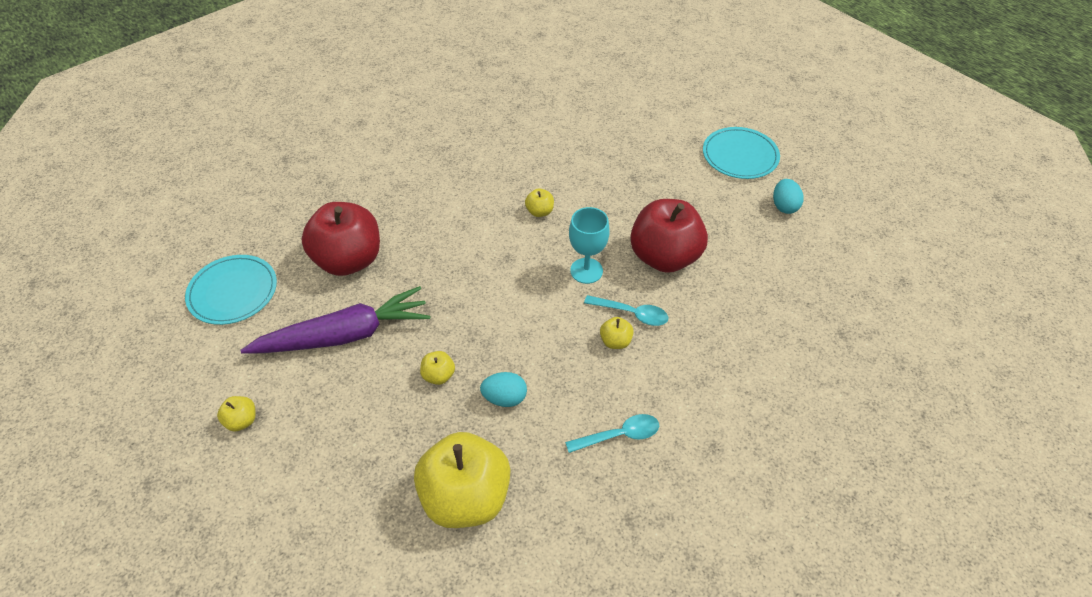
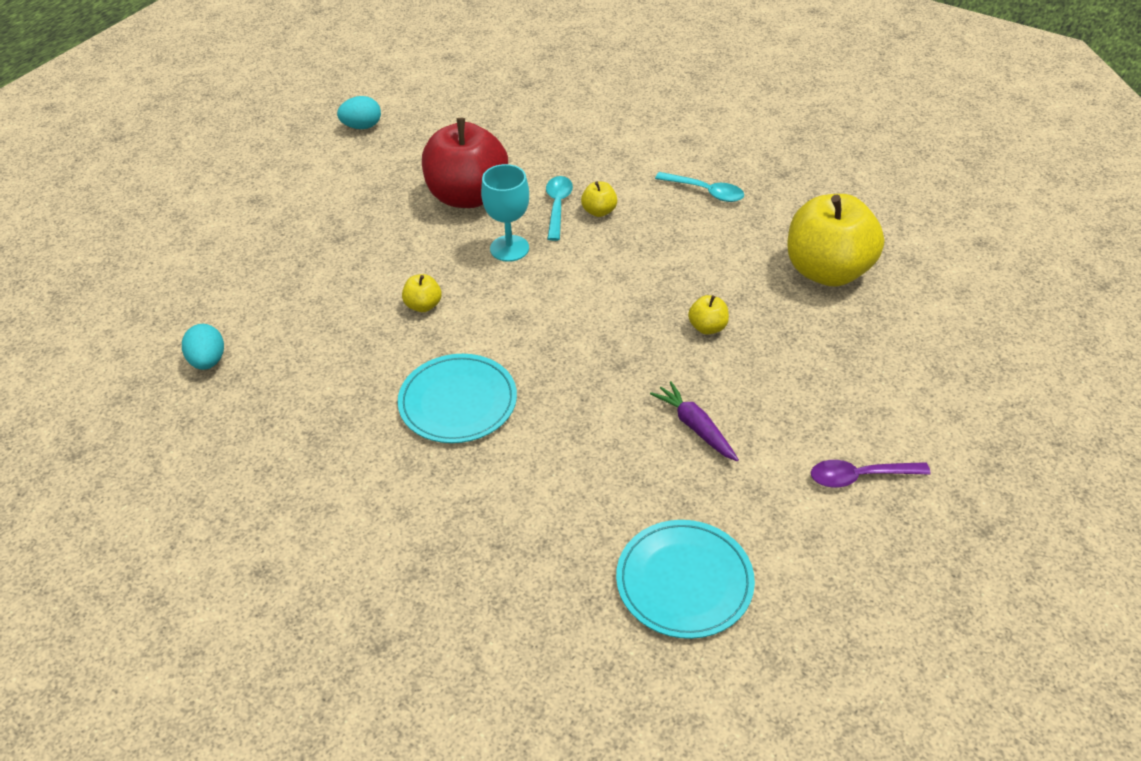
camera: 105 degrees left, 5 degrees down
yellow apple [217,396,256,432] -> purple spoon [811,460,931,487]
purple carrot [240,286,430,354] -> purple carrot [650,381,739,461], size x0.49
red apple [301,202,380,276] -> none
turquoise egg [480,372,527,407] -> turquoise egg moved to [182,324,224,370]
turquoise spoon [565,414,659,453] -> turquoise spoon turned 150 degrees clockwise [655,172,744,202]
turquoise plate [703,127,780,179] -> turquoise plate moved to [398,354,517,443]

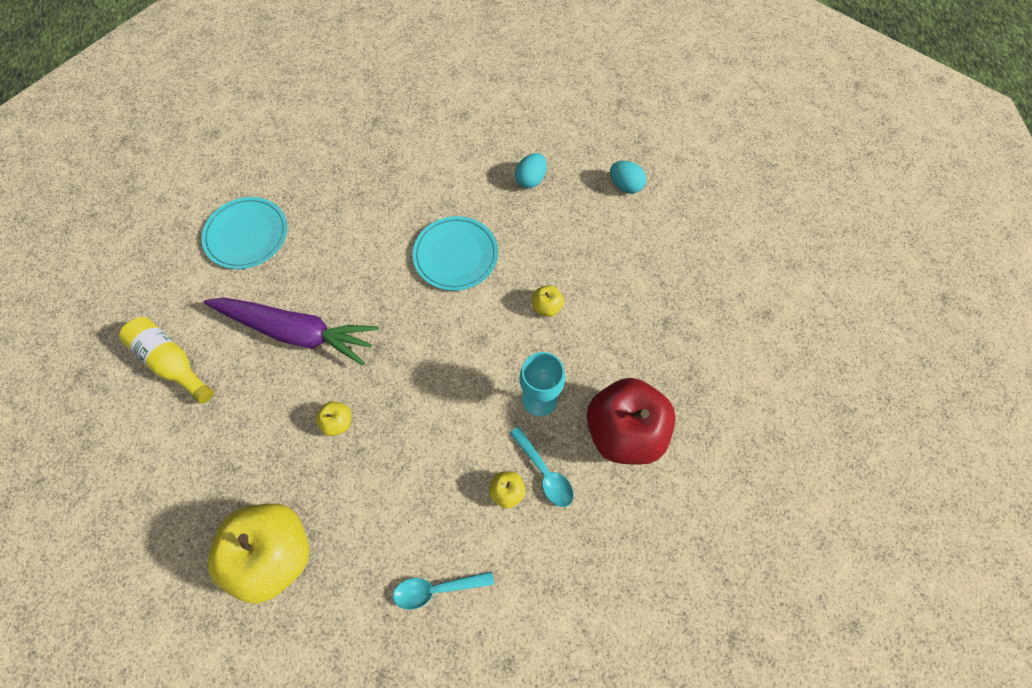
camera: 140 degrees right, 20 degrees up
turquoise egg [337,96,381,129] -> turquoise egg moved to [515,153,547,188]
purple carrot [650,381,739,461] -> purple carrot [204,298,378,366], size x2.02
purple spoon [811,460,931,487] -> yellow bottle [119,317,214,404]

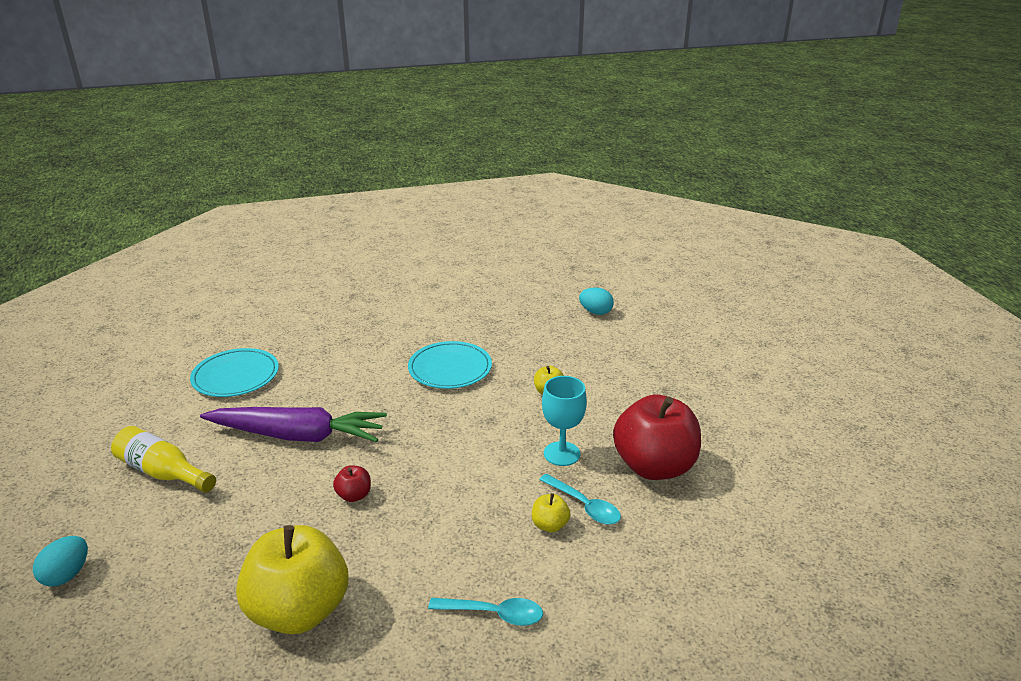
camera: 10 degrees left, 35 degrees down
yellow apple [316,401,351,436] -> red apple [333,465,371,502]
turquoise spoon [393,571,494,610] -> turquoise spoon turned 150 degrees counterclockwise [428,598,543,626]
turquoise egg [515,153,547,188] -> turquoise egg moved to [33,536,88,587]

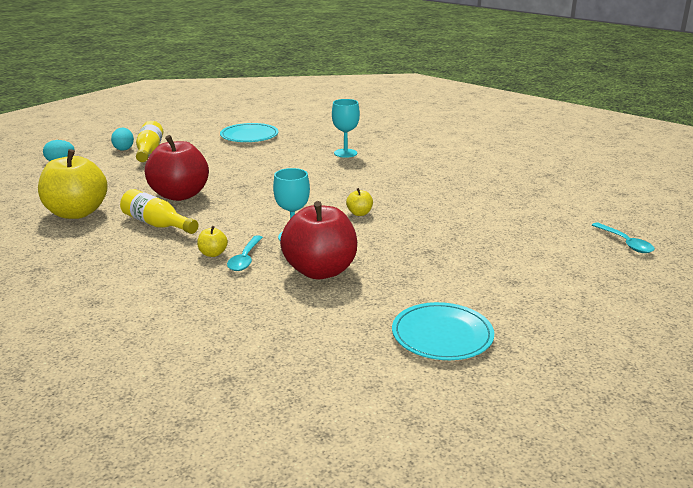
camera: 55 degrees right, 5 degrees down
purple carrot [200,407,387,442] -> none
red apple [333,465,371,502] -> red apple [145,135,209,201], size x2.42
turquoise plate [408,341,492,389] -> turquoise plate moved to [392,302,494,360]
turquoise spoon [428,598,543,626] -> turquoise spoon moved to [592,222,655,253]
turquoise egg [579,288,614,315] -> turquoise egg moved to [111,128,134,151]
none -> yellow bottle [120,189,198,234]
none -> turquoise goblet [332,99,360,158]

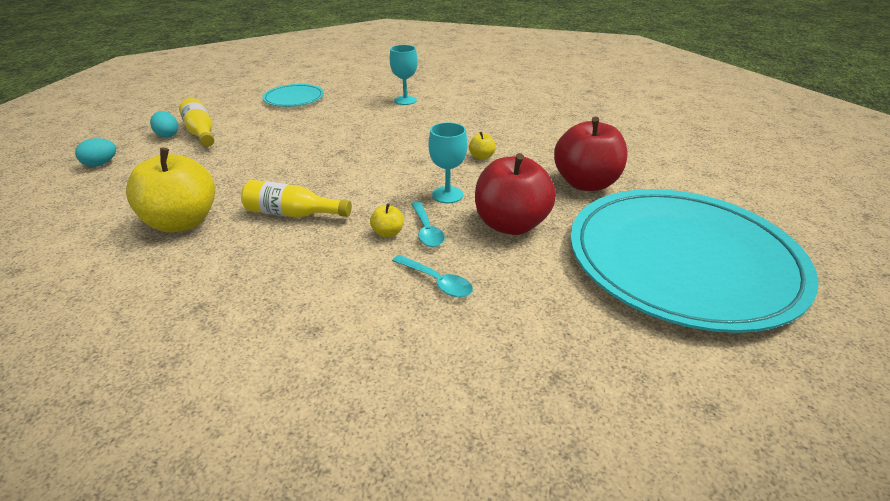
camera: 25 degrees left, 10 degrees up
red apple [145,135,209,201] -> red apple moved to [554,117,628,191]
turquoise plate [392,302,494,360] -> turquoise plate [570,189,819,333], size x2.28
turquoise spoon [592,222,655,253] -> turquoise spoon moved to [392,255,473,297]

